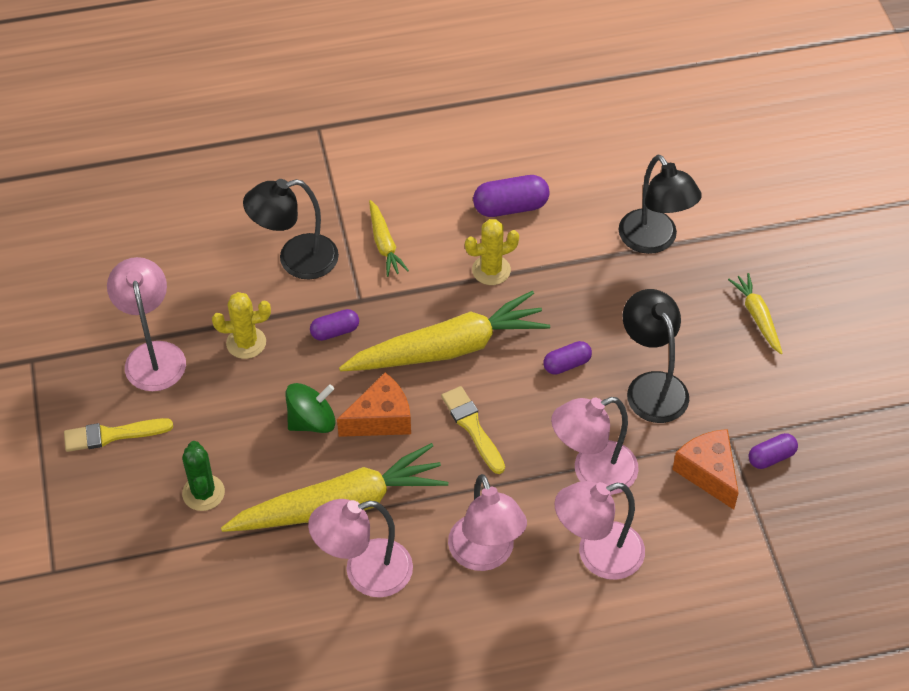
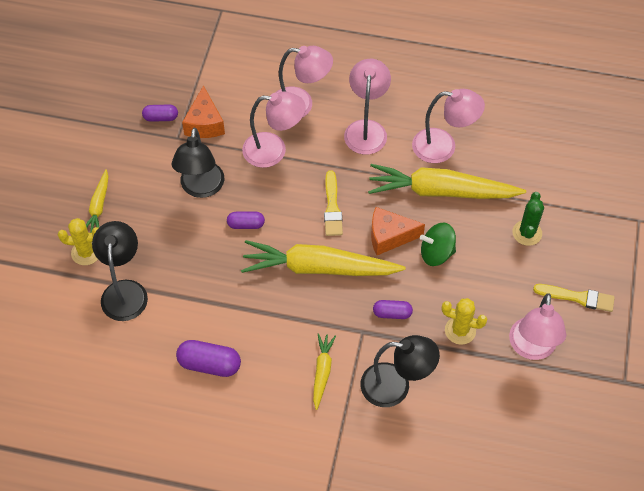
camera: 155 degrees left, 5 degrees up
yellow cactus [465,219,519,285] -> yellow cactus moved to [58,218,98,265]

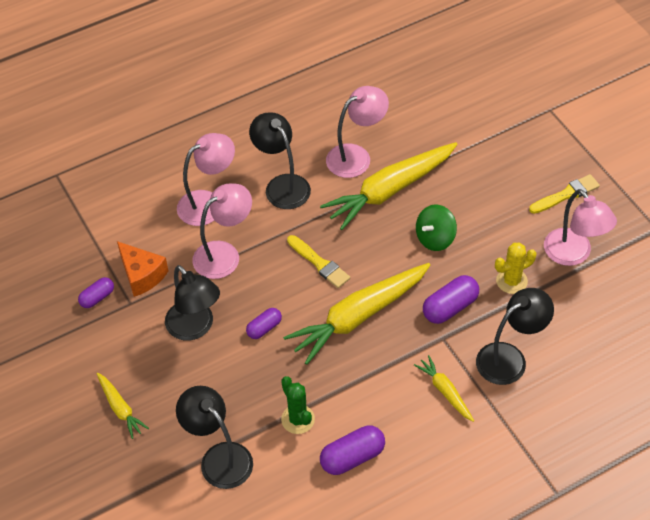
camera: 40 degrees left, 5 degrees down
yellow cactus [58,218,98,265] -> none
pink lamp [344,59,391,155] -> black lamp [249,112,311,209]
orange cheese [371,207,425,255] -> none
purple capsule [373,300,413,319] -> purple capsule [423,275,479,324], size x1.60
green cactus [512,192,544,246] -> green cactus moved to [281,376,315,434]

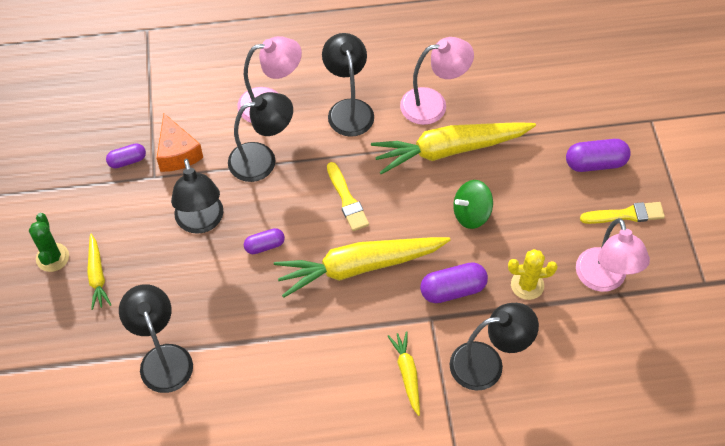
camera: 20 degrees right, 5 degrees up
pink lamp [193,183,252,279] -> black lamp [228,92,293,182]
green cactus [281,376,315,434] -> green cactus moved to [29,213,69,272]
purple capsule [320,425,385,475] -> purple capsule moved to [566,139,631,172]

